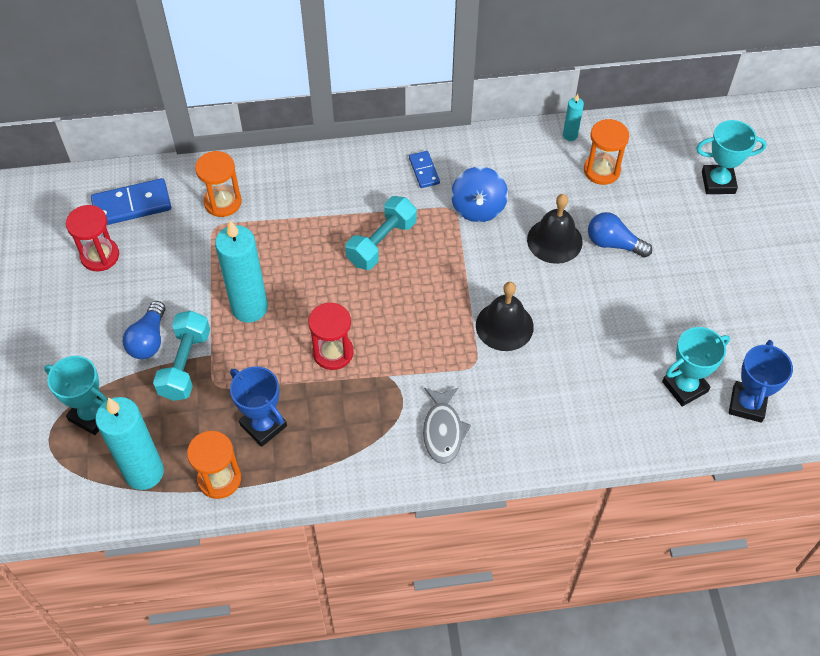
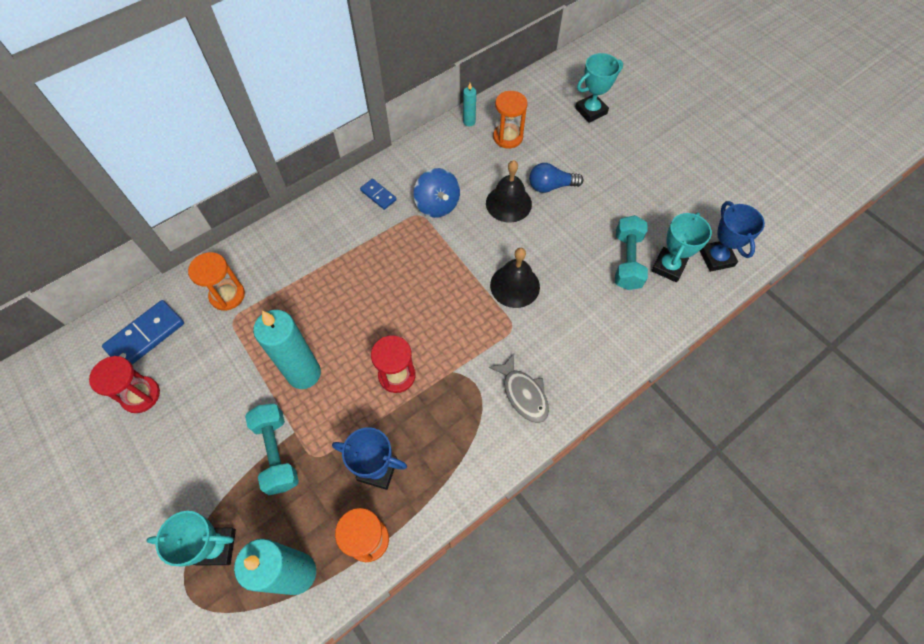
camera: 30 degrees left, 5 degrees up
blue light bulb [123,301,165,359] -> none
turquoise dumbbell [345,196,417,270] -> turquoise dumbbell moved to [615,215,648,290]

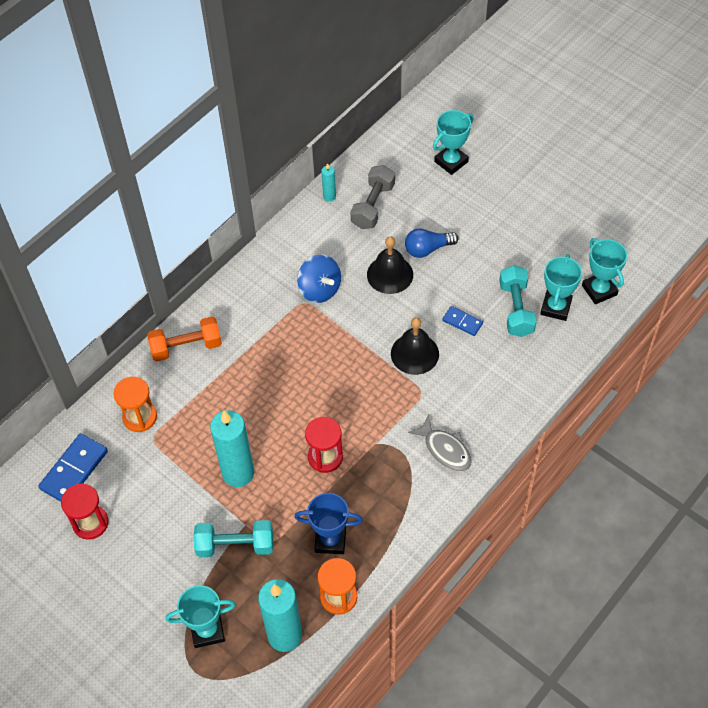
camera: 10 degrees left, 5 degrees down
turquoise dumbbell [245,403,299,495] -> turquoise dumbbell turned 60 degrees counterclockwise [194,520,273,557]
blue domino [360,179,397,210] -> blue domino moved to [442,306,483,336]
orange hourglass [493,91,527,148] -> grey dumbbell [350,165,395,229]
blue trophy [700,201,765,272] -> turquoise trophy [582,238,627,304]
none -> orange dumbbell [147,317,222,361]

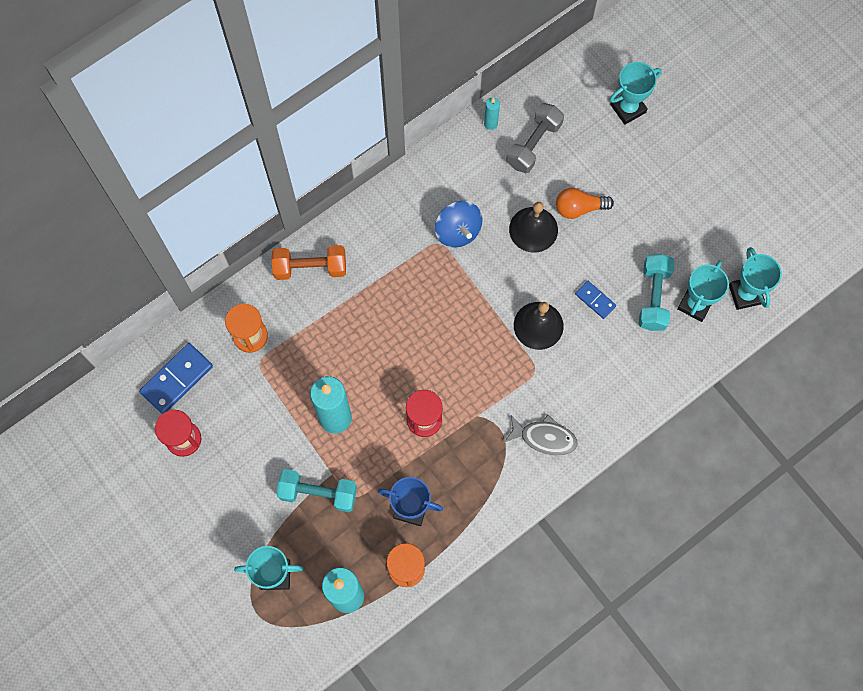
camera: 10 degrees right, 15 degrees up
blue light bulb [405,228,458,258] -> orange light bulb [556,188,614,219]
grey fish [408,415,472,471] -> grey fish turned 45 degrees counterclockwise [504,415,578,456]

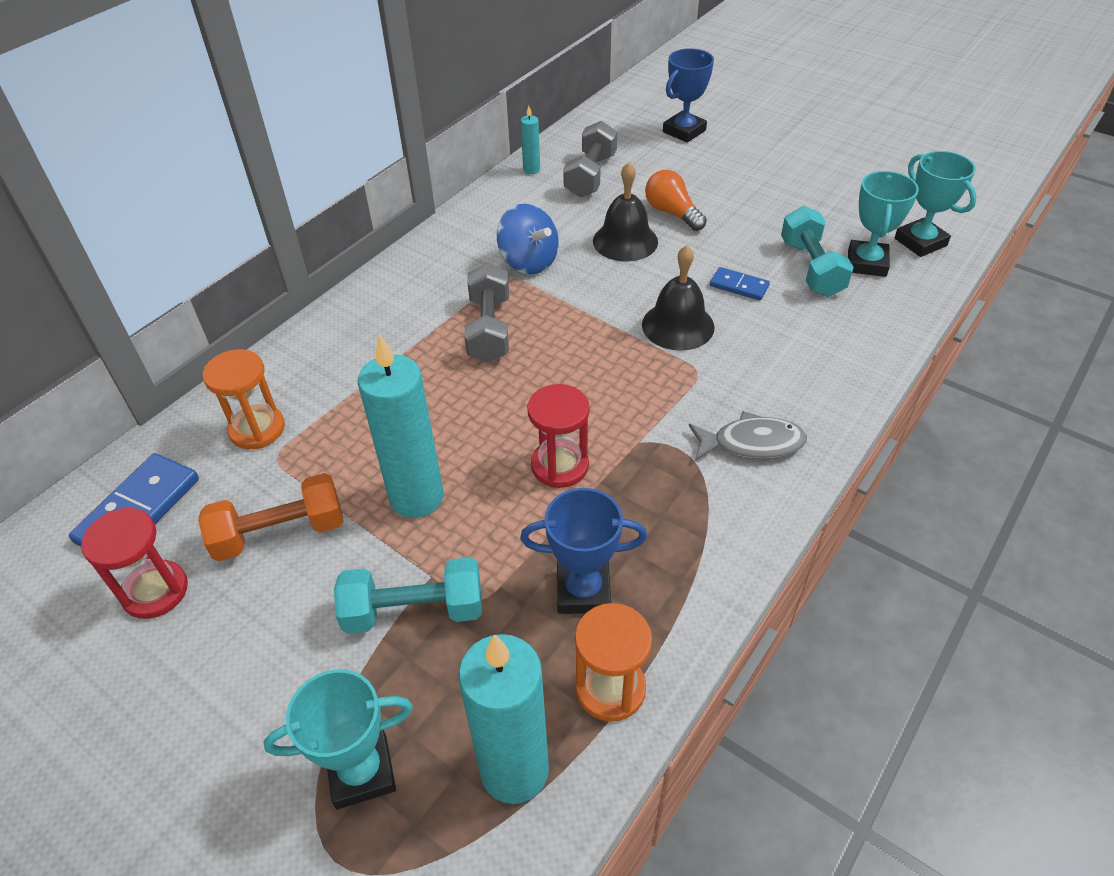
camera: 15 degrees left, 25 degrees down
orange dumbbell [272,245,346,280] -> orange dumbbell moved to [198,473,343,561]
orange light bulb [556,188,614,219] -> orange light bulb turned 75 degrees clockwise [645,170,707,231]
turquoise trophy [610,62,662,125] -> blue trophy [663,48,714,143]
none -> grey dumbbell [464,263,509,363]

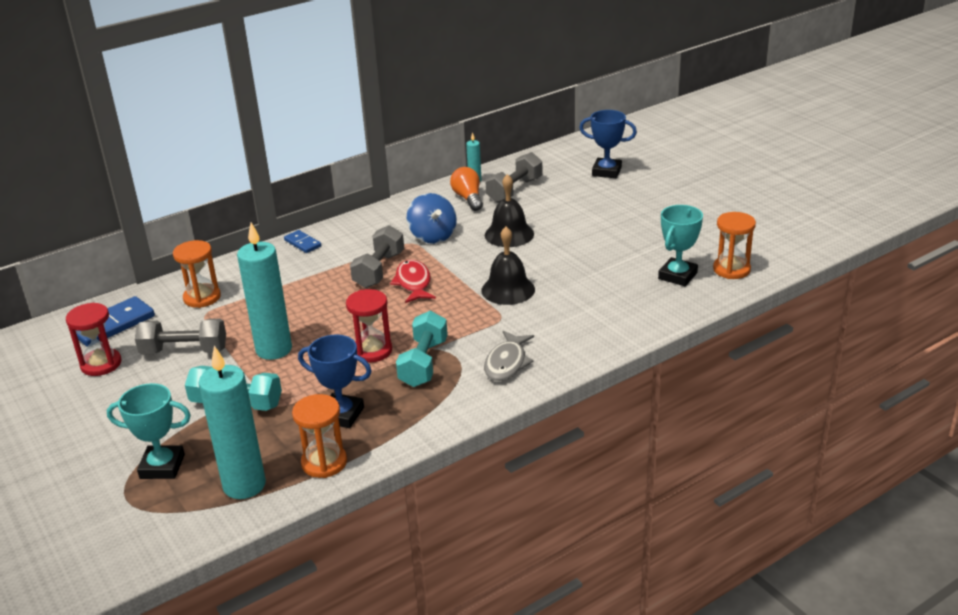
camera: 20 degrees right, 15 degrees down
orange dumbbell [198,473,343,561] -> grey dumbbell [135,319,226,355]
orange light bulb [645,170,707,231] -> orange light bulb moved to [450,167,483,211]
blue trophy [663,48,714,143] -> blue trophy turned 45 degrees clockwise [579,110,637,178]
grey fish [689,411,807,461] -> grey fish turned 90 degrees clockwise [484,331,534,381]
blue domino [710,267,770,301] -> blue domino moved to [284,230,321,253]
turquoise dumbbell [781,206,854,297] -> turquoise dumbbell moved to [396,311,448,387]
turquoise trophy [895,151,977,257] -> orange hourglass [713,212,756,279]
none -> red fish [390,260,436,303]

